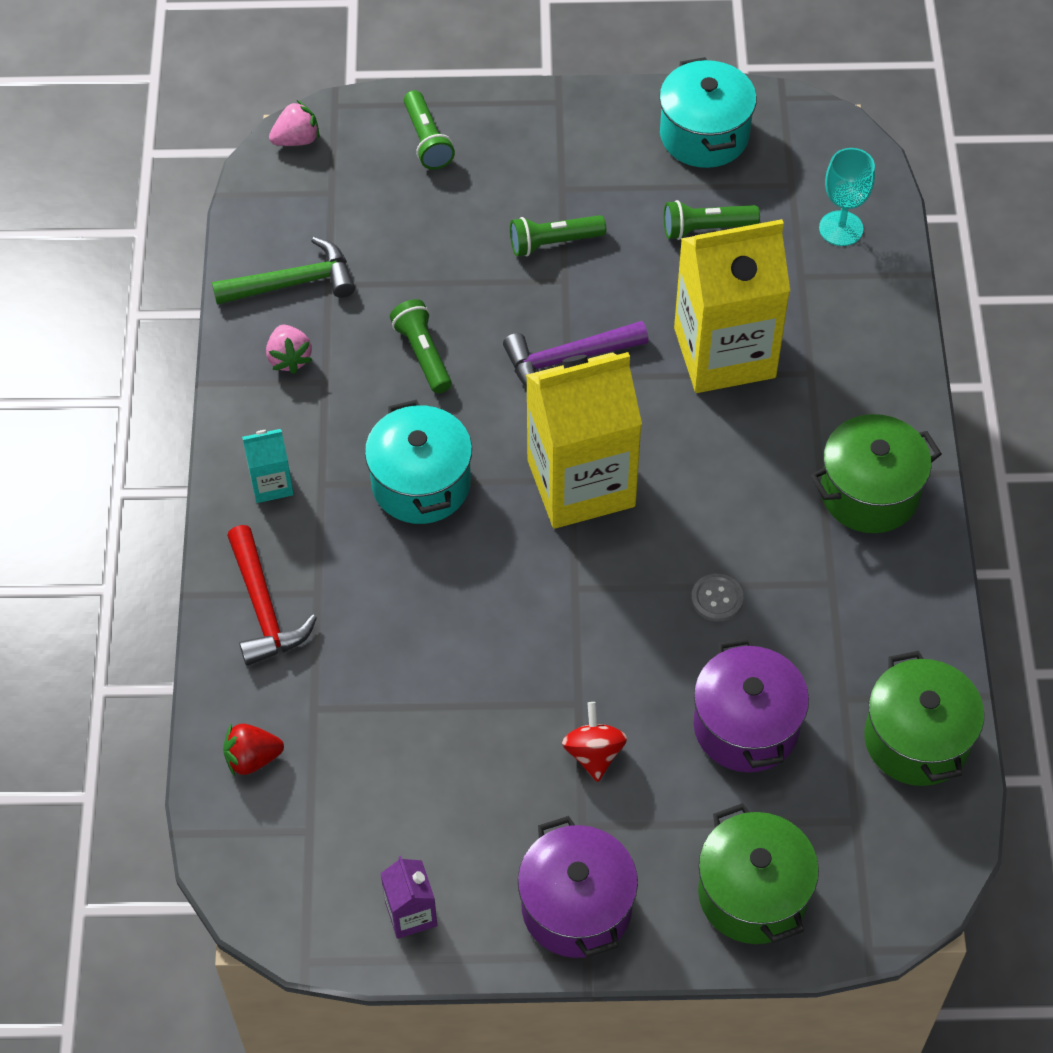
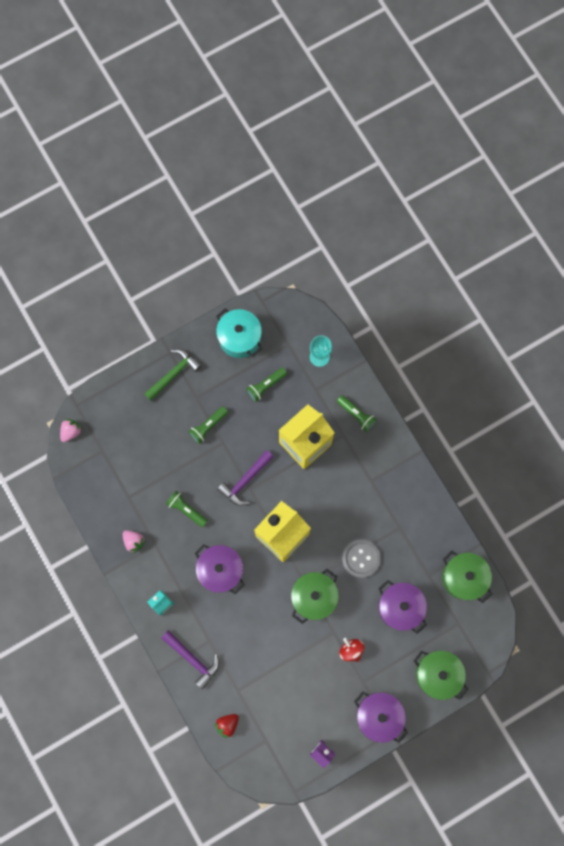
camera: 30 degrees left, 20 degrees up
green hammer [212,237,355,305] -> green hammer moved to [144,349,202,401]
red hammer [227,525,317,666] -> purple hammer [161,630,219,689]
turquoise pot [365,400,472,524] -> purple pot [195,544,245,594]
green flashlight [404,90,455,170] -> green flashlight moved to [337,395,377,432]
grey button [691,574,743,622] -> grey button [342,539,381,578], size x1.73
green pot [810,414,942,533] -> green pot moved to [291,569,339,624]

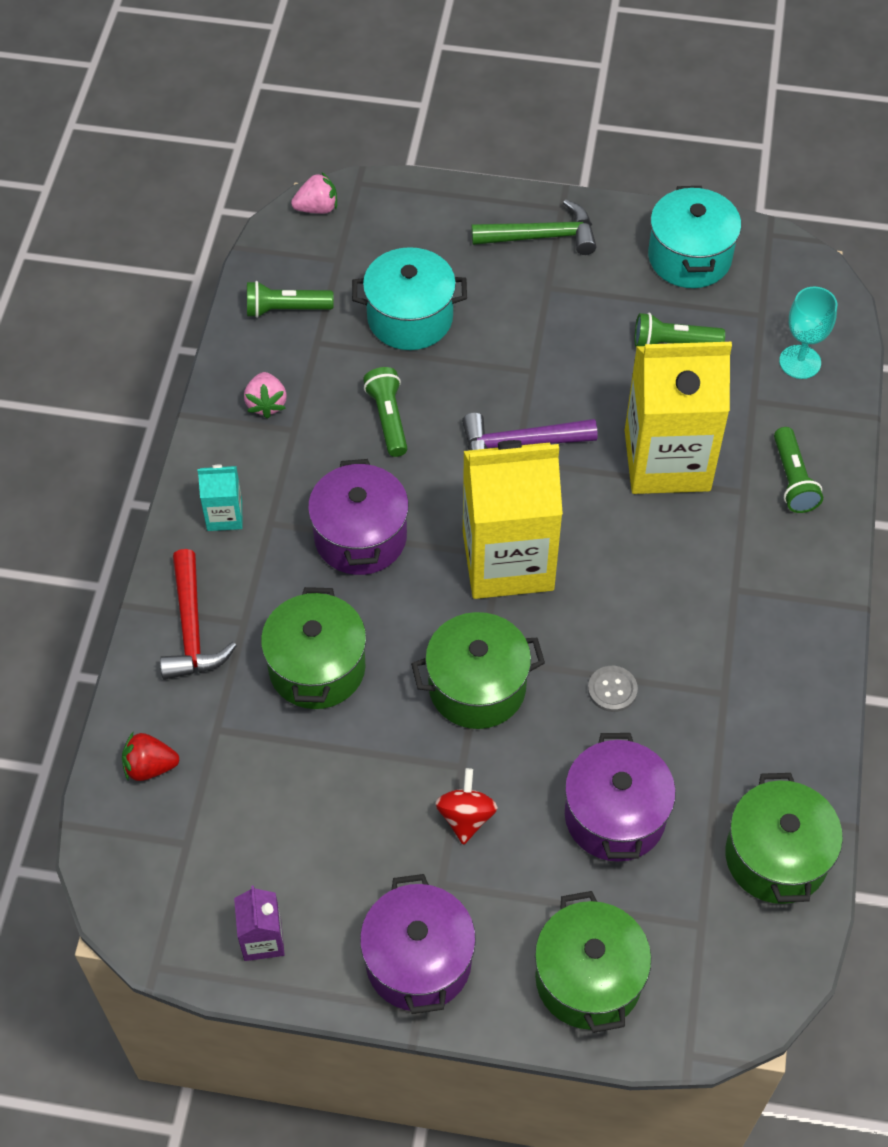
camera: 40 degrees right, 20 degrees down
purple hammer [161,630,219,689] -> red hammer [160,549,237,680]
green flashlight [188,406,228,444] -> green flashlight moved to [247,281,334,318]
grey button [342,539,381,578] -> grey button [588,666,638,712], size x0.58
none -> green pot [261,587,366,709]
none -> turquoise pot [352,247,467,350]

